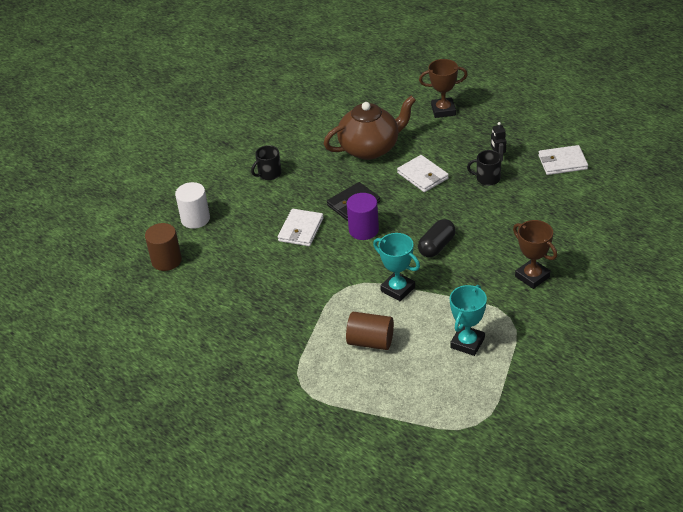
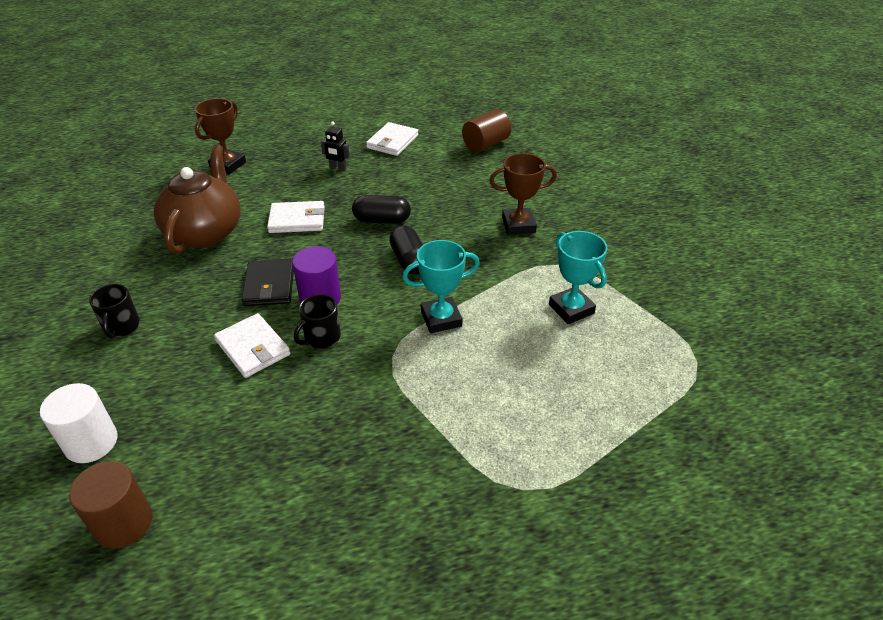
camera: 60 degrees left, 0 degrees up
brown cylinder [346,312,394,350] -> brown cylinder moved to [462,109,511,152]
black mug [467,150,501,186] -> black mug moved to [294,294,341,349]
none -> black capsule [352,195,411,224]

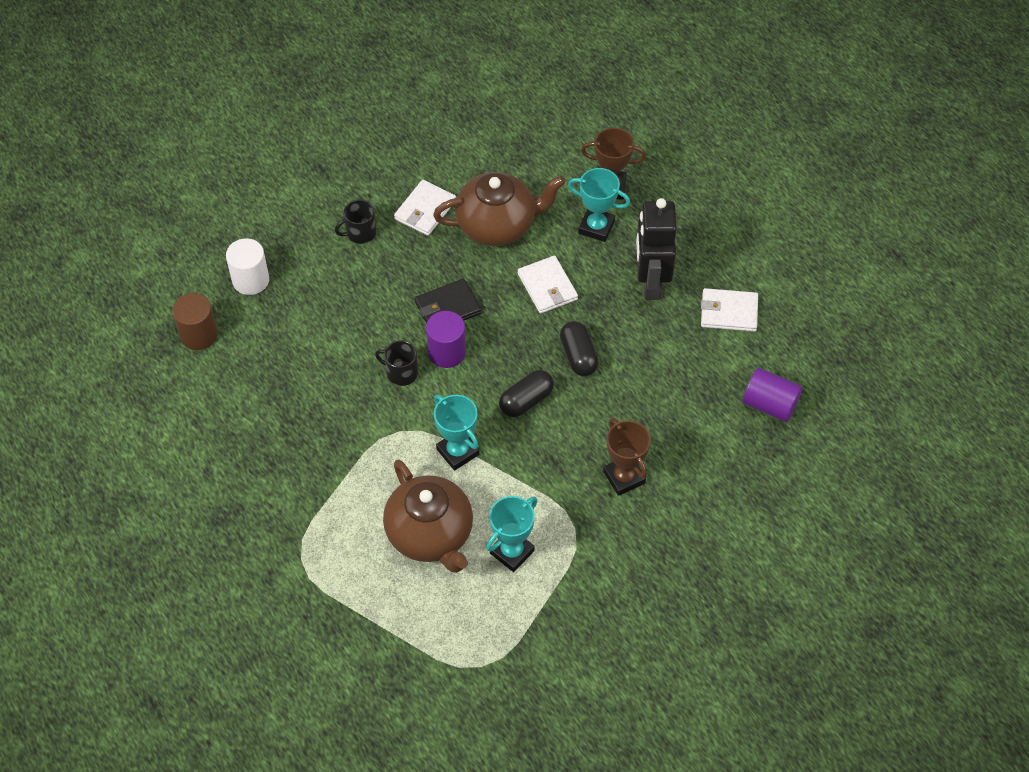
camera: 70 degrees right, 15 degrees up
white wallet [214,313,290,378] -> white wallet moved to [394,180,456,236]
black robot [321,121,350,171] -> black robot [636,198,677,300], size x2.32
brown cylinder [462,109,511,152] -> purple cylinder [743,368,803,422]
none -> brown teapot [383,460,473,573]
none -> turquoise trophy [568,168,630,242]

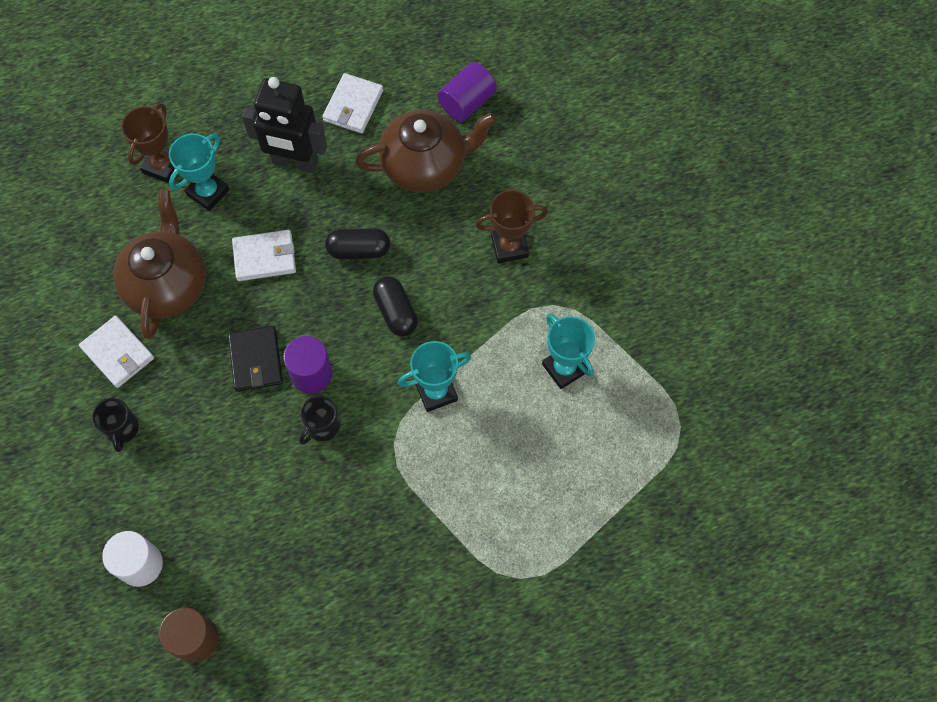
camera: 75 degrees left, 10 degrees up
brown teapot [383,460,473,573] -> brown teapot moved to [355,110,497,193]

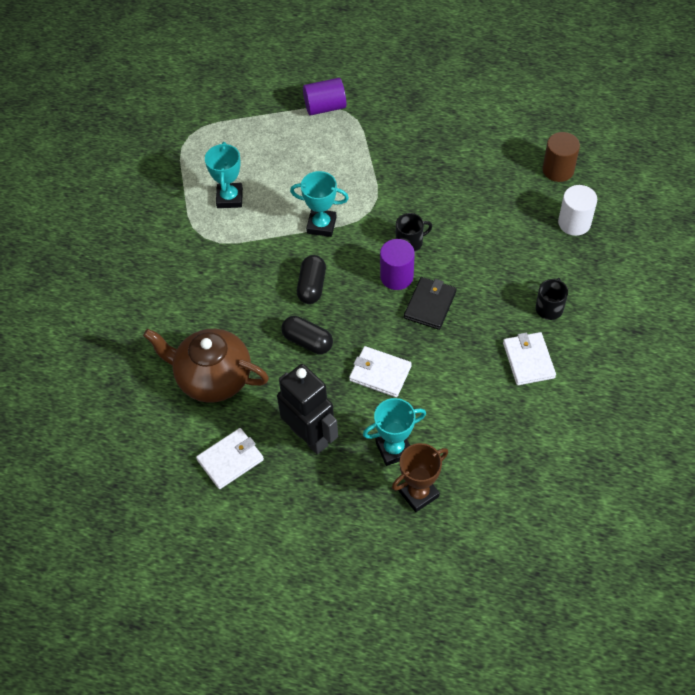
camera: 145 degrees left, 10 degrees down
brown teapot [113,189,206,339] -> none
purple cylinder [437,62,497,122] -> purple cylinder moved to [303,78,346,116]
brown trophy [475,190,548,263] -> none

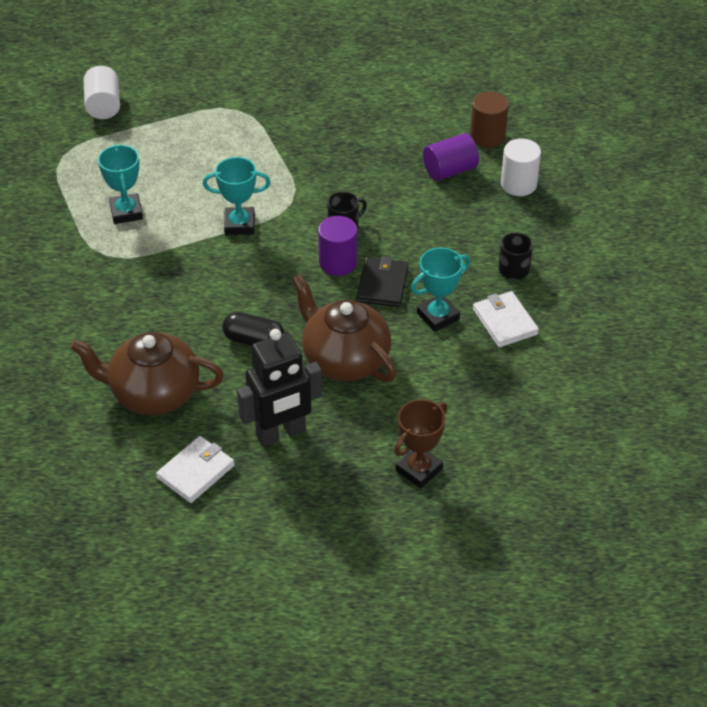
camera: 15 degrees left, 10 degrees down
black robot [277,364,338,454] -> black robot turned 120 degrees clockwise [237,329,322,447]
black capsule [297,255,326,304] -> none
purple cylinder [303,78,346,116] -> purple cylinder moved to [423,133,479,181]
white wallet [349,346,412,397] -> brown teapot [292,274,396,383]
turquoise trophy [363,398,426,466] -> turquoise trophy moved to [411,247,470,332]
none -> white cylinder [84,66,120,119]

